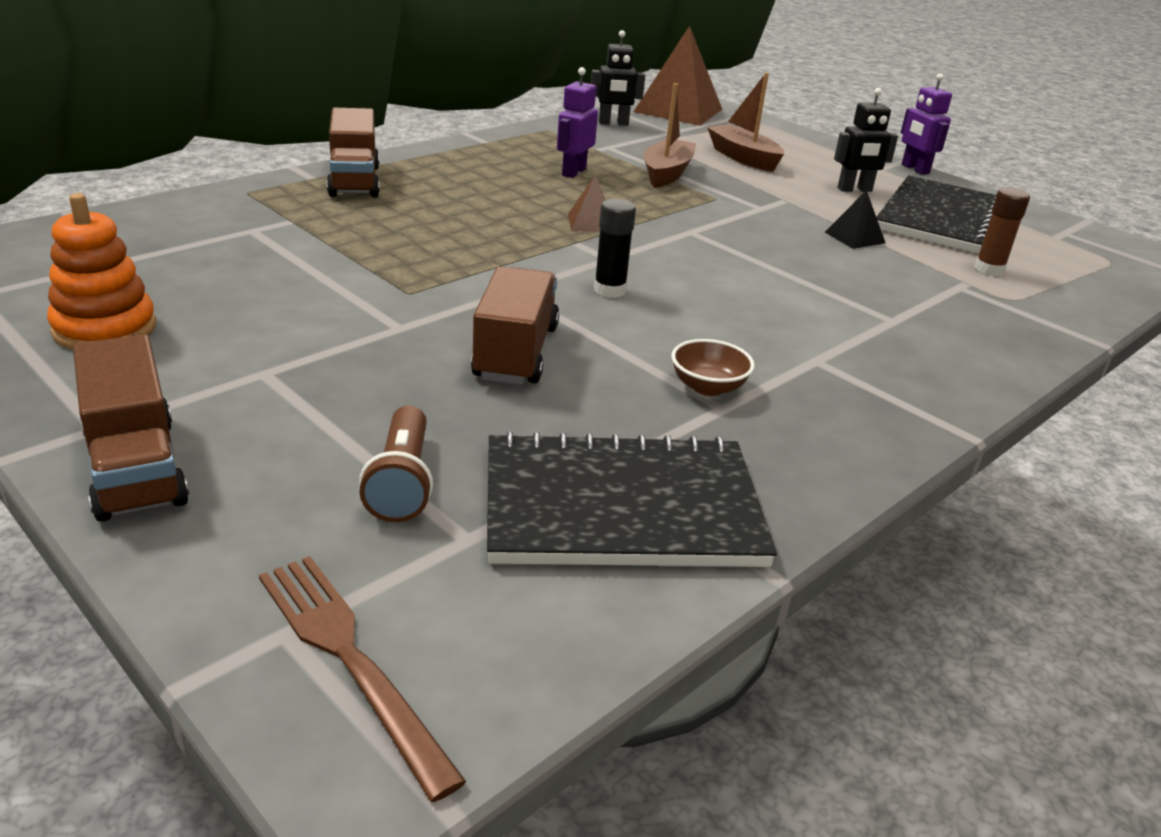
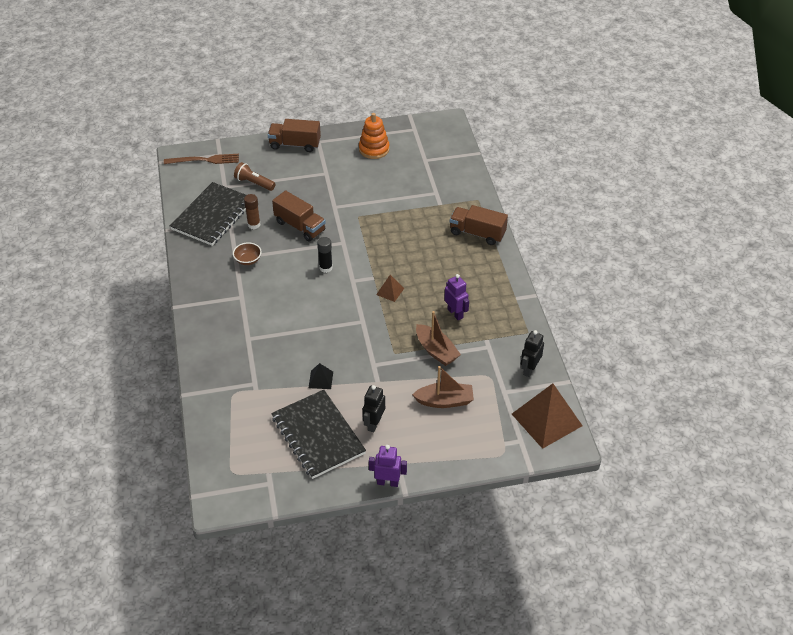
camera: 125 degrees right, 15 degrees up
brown glue stick [974,187,1030,276] -> brown glue stick moved to [244,194,260,229]

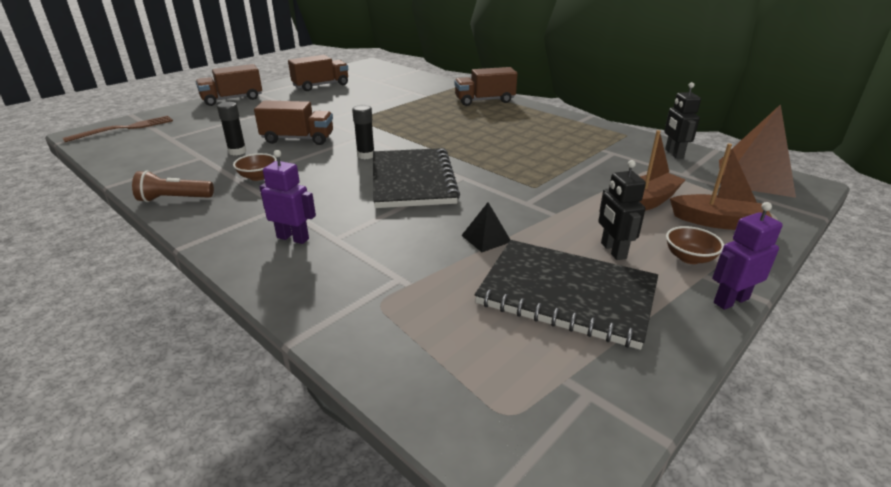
camera: 35 degrees left, 15 degrees down
black notebook [170,182,246,246] -> black notebook moved to [373,148,460,208]
brown flashlight [234,162,276,191] -> brown flashlight moved to [132,170,214,202]
brown glue stick [244,194,260,229] -> black glue stick [217,102,247,156]
orange stacking toy [359,113,389,159] -> brown truck [288,55,348,91]
brown pyramid [376,275,404,302] -> none
brown boat [416,311,461,366] -> brown boat moved to [670,143,772,230]
purple robot [444,274,469,321] -> purple robot moved to [260,150,316,244]
none -> brown bowl [666,226,724,264]

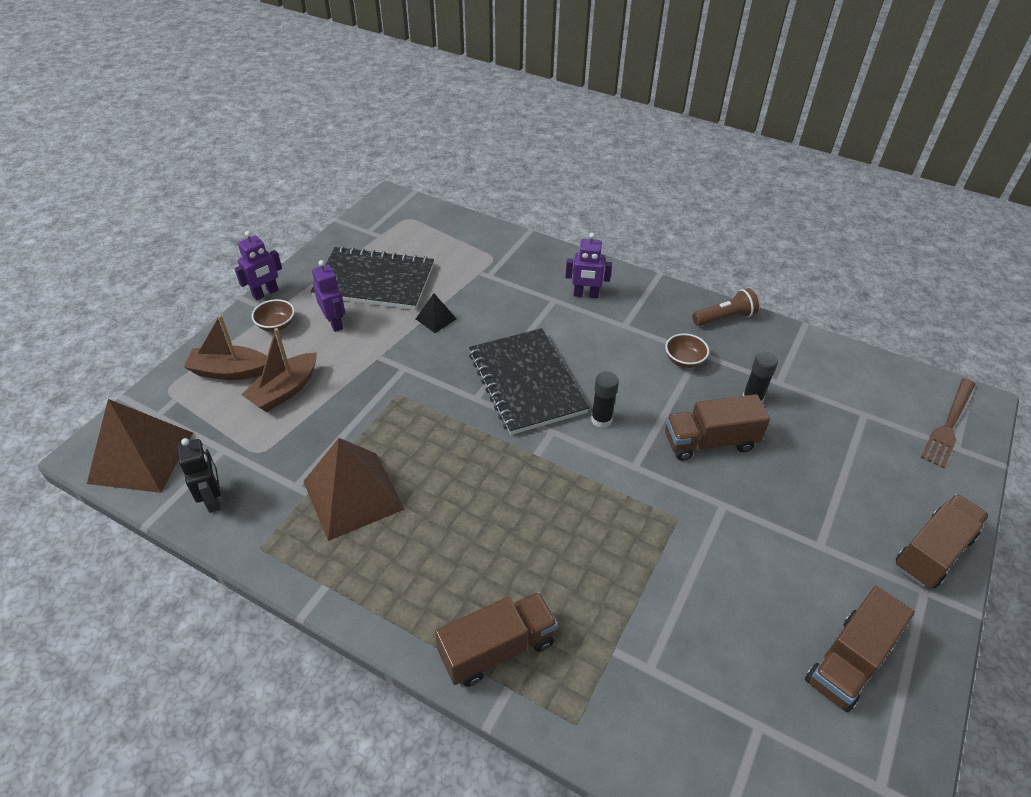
camera: 165 degrees right, 15 degrees up
black robot [598,160,646,260] -> purple robot [312,260,345,332]
none -> brown pyramid [303,438,405,541]

